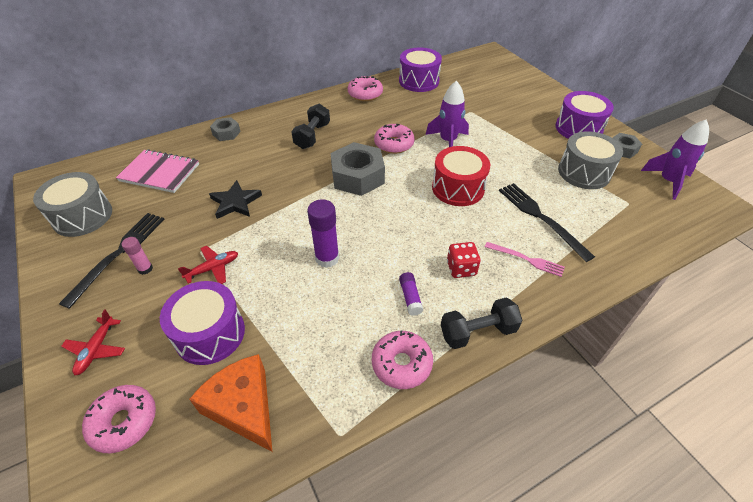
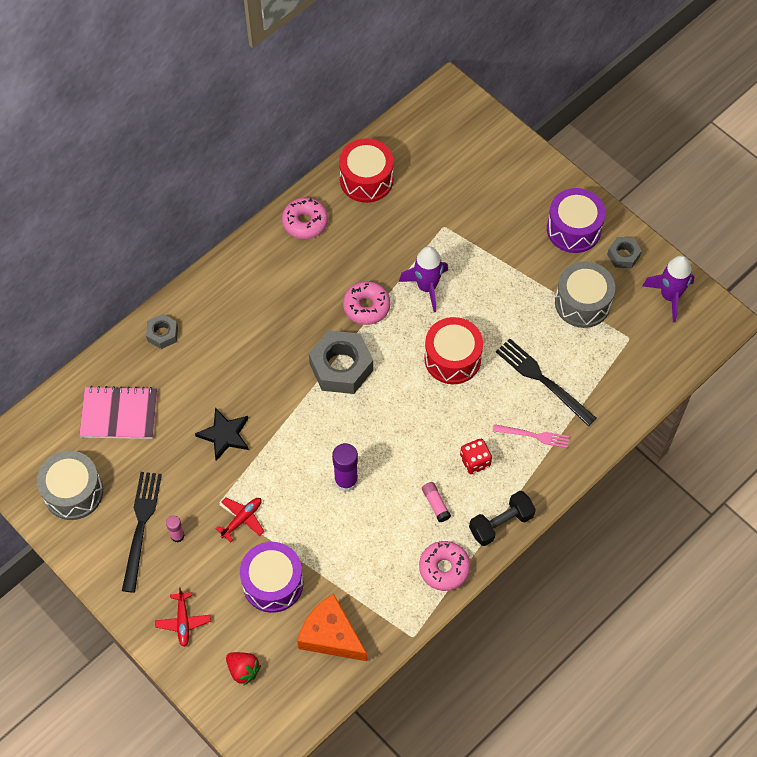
camera: 15 degrees left, 15 degrees up
pink donut [82,385,156,453] -> red strawberry [226,652,261,686]
black dumbbell [291,104,330,149] -> none
purple drum [399,48,442,92] -> red drum [339,138,394,203]
purple glue stick [399,272,423,316] -> pink glue stick [422,482,451,522]

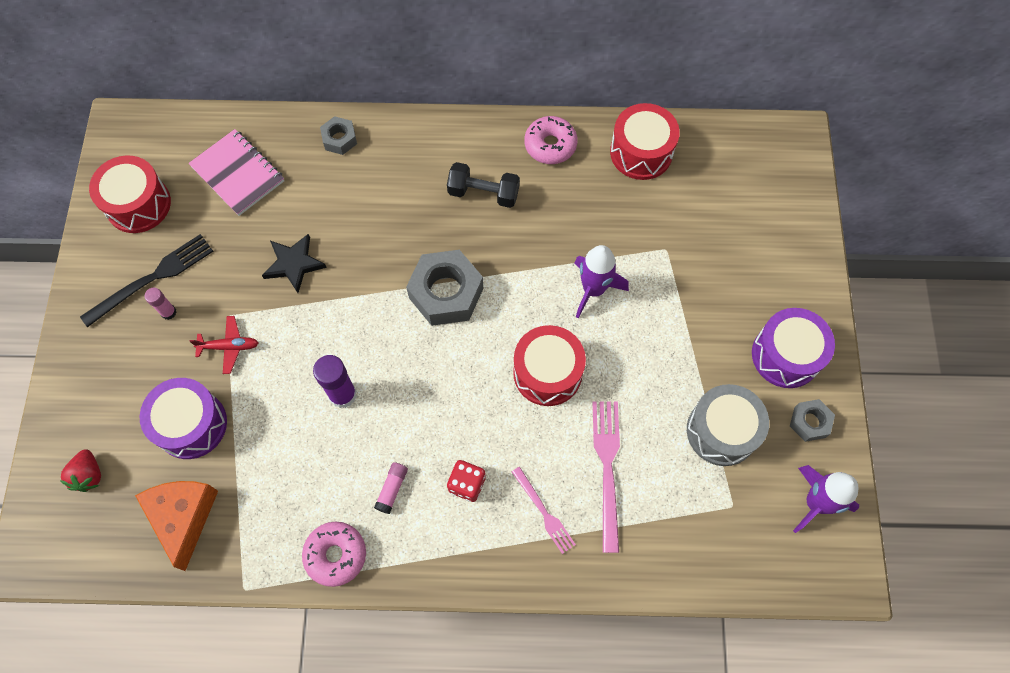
camera: 45 degrees right, 5 degrees up
grey drum [37,451,103,520] -> red drum [89,155,171,233]
red plane [155,588,211,647] -> none
pink donut [343,281,390,325] -> none
black dumbbell [469,491,536,546] -> black dumbbell moved to [447,162,520,208]
black fork [496,339,596,426] -> pink fork [592,401,620,553]

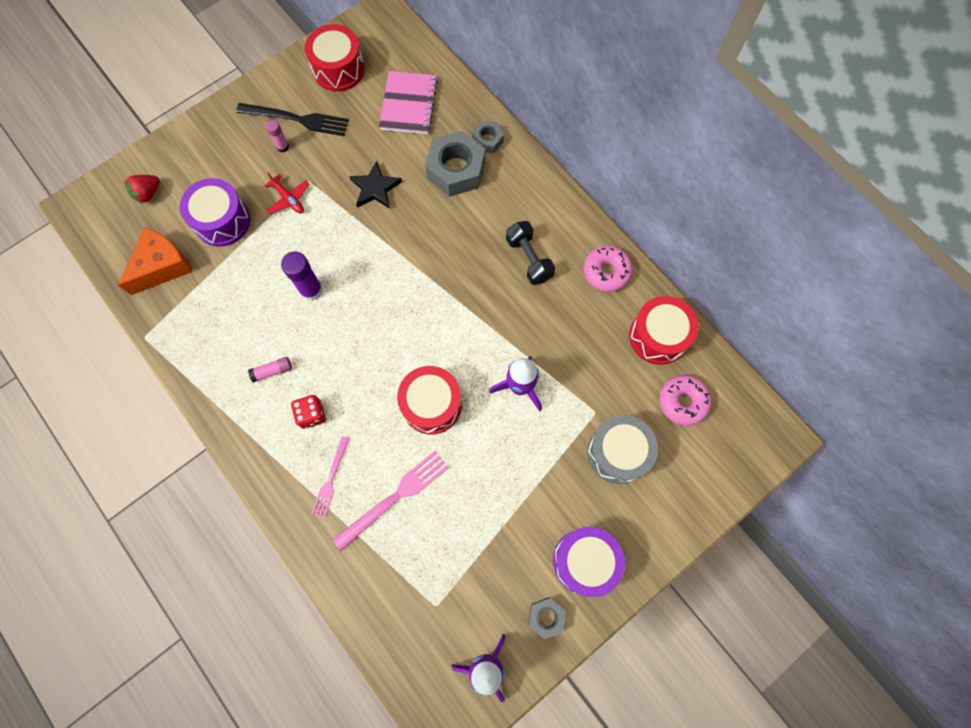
camera: 50 degrees right, 5 degrees up
pink donut [302,522,366,587] -> pink donut moved to [659,375,712,426]
grey nut [406,250,483,326] -> grey nut moved to [425,131,485,197]
grey drum [687,384,769,466] -> grey drum moved to [587,415,658,484]

